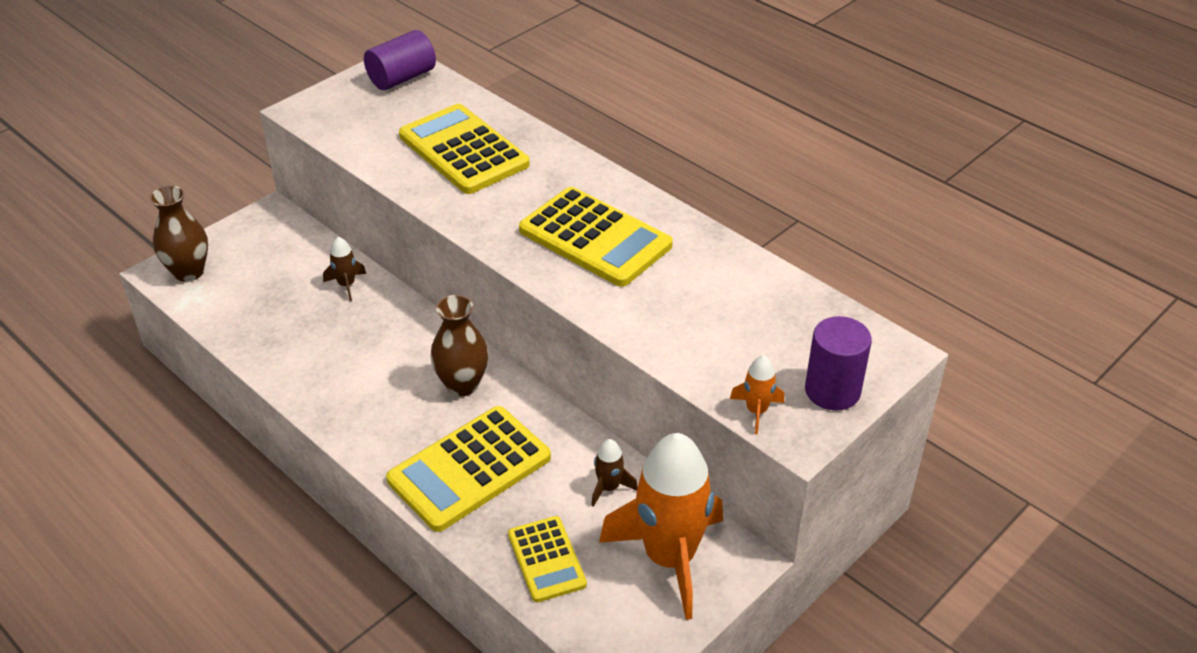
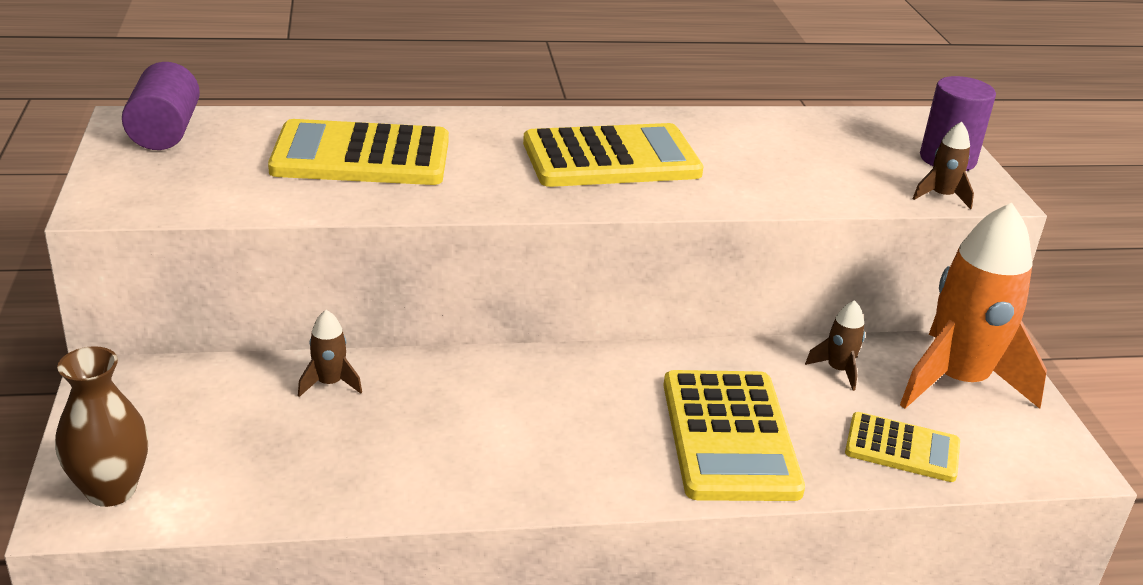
camera: 55 degrees left, 10 degrees down
brown vase [430,295,489,396] -> none
orange rocket [730,355,784,434] -> brown rocket [913,122,974,209]

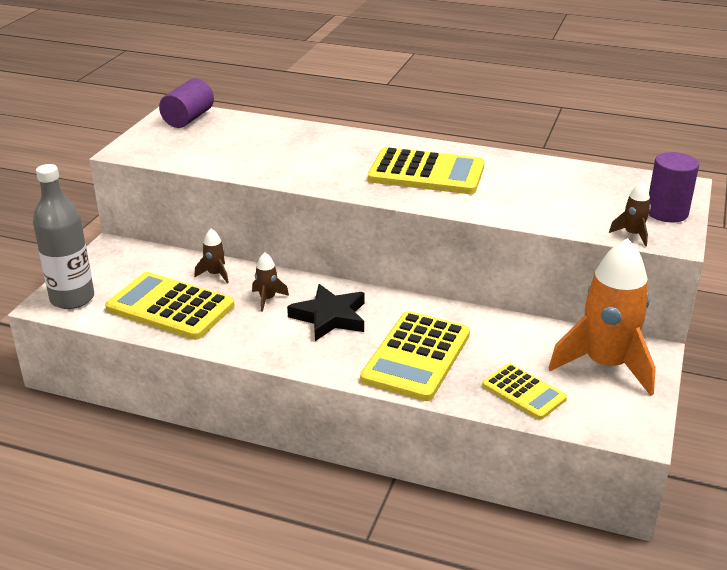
camera: 30 degrees right, 0 degrees up
brown vase [55,346,148,507] -> grey bottle [33,164,94,309]
yellow calculator [268,119,449,185] -> yellow calculator moved to [105,272,235,340]
brown rocket [805,300,865,391] -> brown rocket moved to [252,252,289,312]
none -> black star [287,284,364,341]

